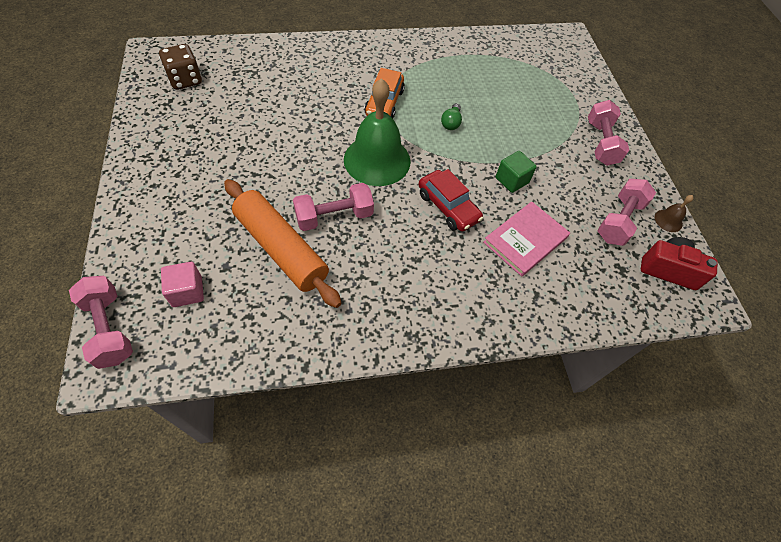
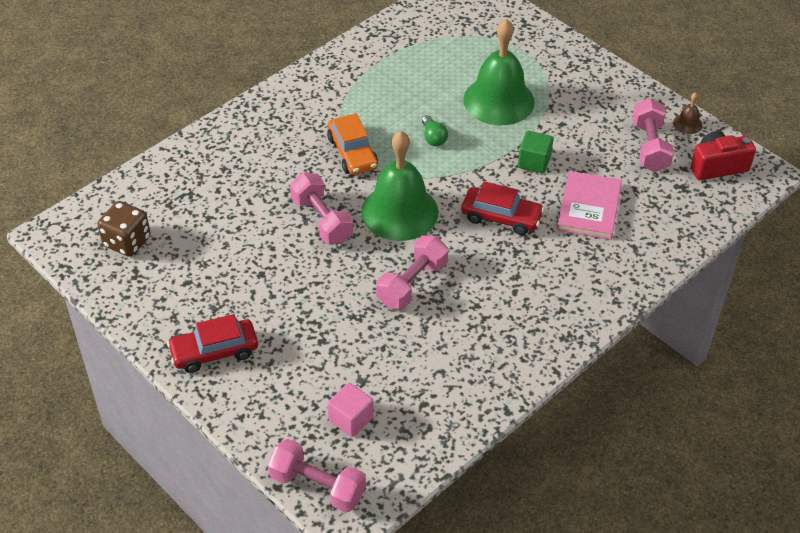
camera: 30 degrees left, 10 degrees down
orange rolling pin [224,179,342,308] -> none
pink dumbbell [588,100,629,166] -> pink dumbbell moved to [290,173,353,244]
none -> red car [167,314,258,373]
none -> green bell [463,19,535,125]

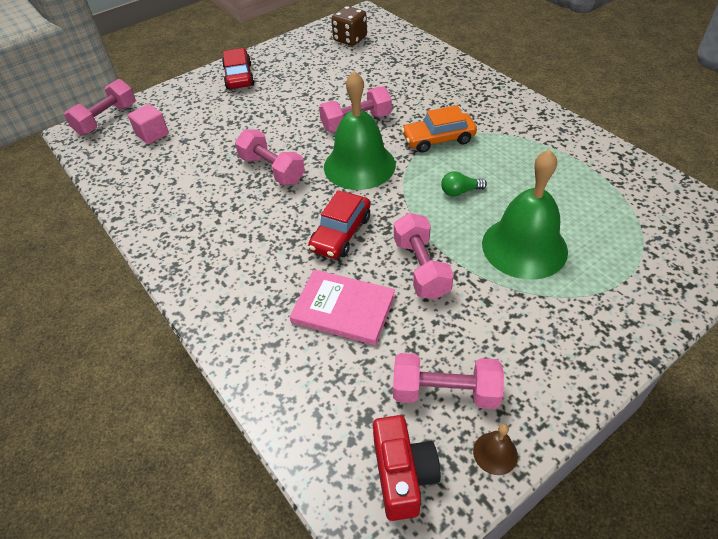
camera: 100 degrees right, 0 degrees up
green cube [518,131,553,173] -> pink dumbbell [394,213,454,299]

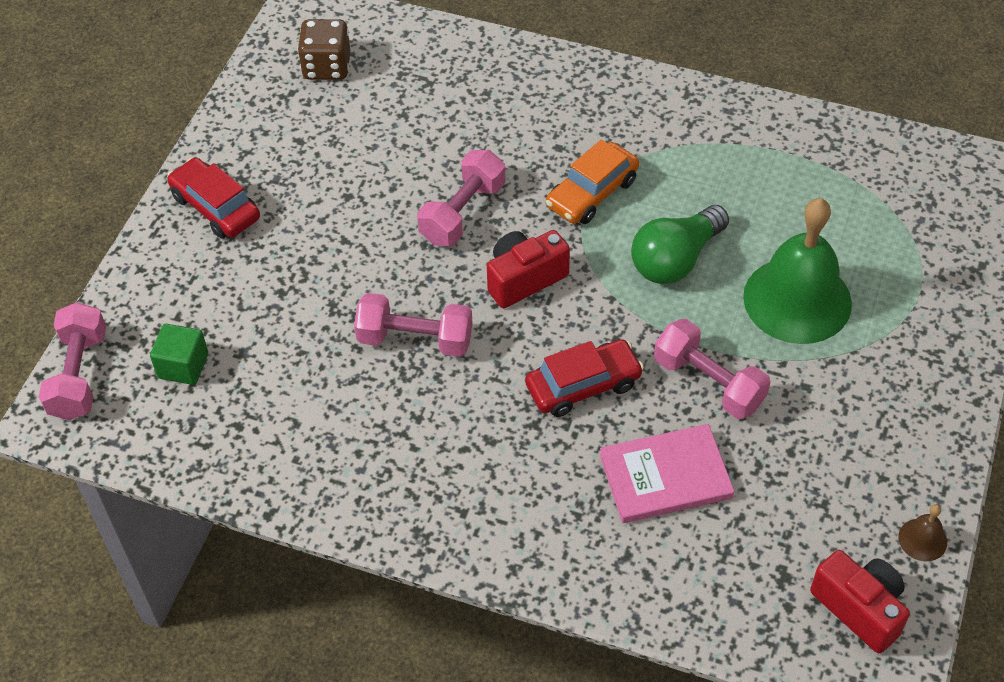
camera: 35 degrees left, 5 degrees up
pink cube [128,104,169,144] -> green cube [150,324,208,385]
red car [308,190,370,259] -> red car turned 105 degrees counterclockwise [525,339,644,417]
green bell [324,71,396,190] -> red camera [487,230,570,308]
pink dumbbell [393,353,504,409] -> none
green light bulb [441,171,487,197] -> green light bulb [631,205,729,284], size x1.91

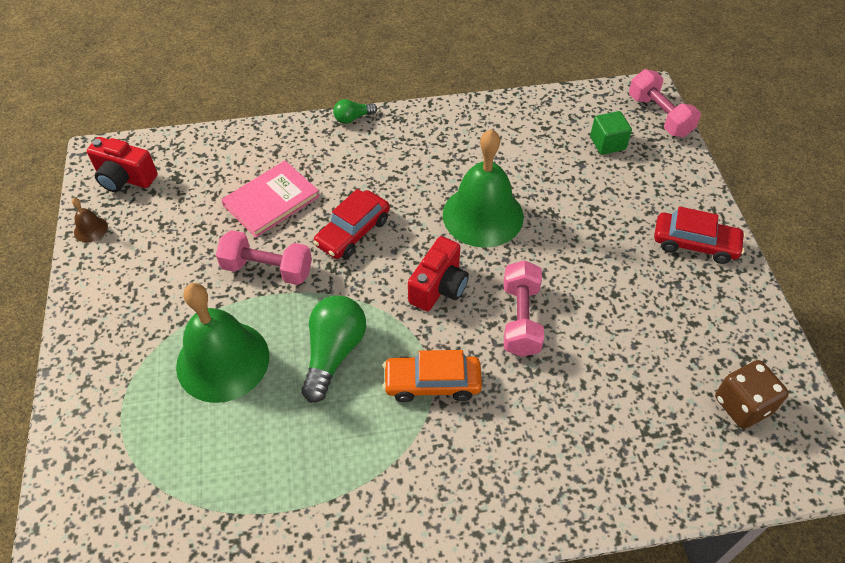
camera: 150 degrees right, 0 degrees up
pink dumbbell [354,293,472,357] -> green bell [443,129,524,248]
orange car [546,139,639,224] -> orange car turned 105 degrees counterclockwise [383,350,482,402]
none -> green light bulb [333,99,377,124]

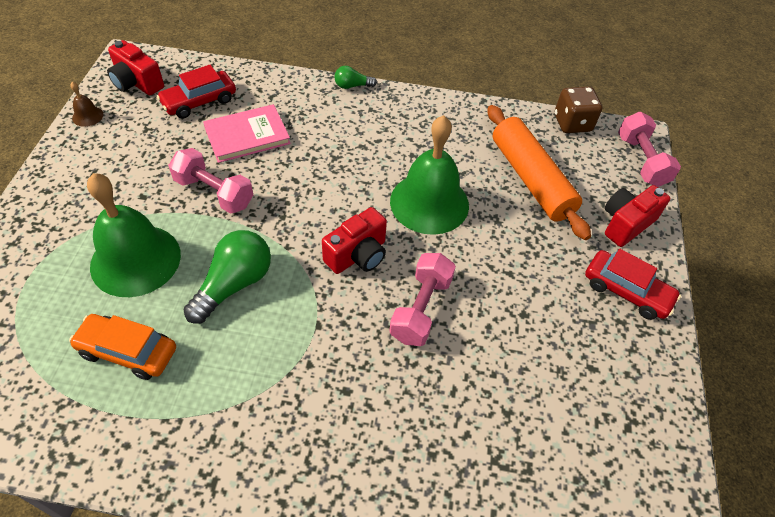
camera: 15 degrees right, 0 degrees up
red car [313,189,390,259] -> red car moved to [157,65,236,119]
orange car [383,350,482,402] -> orange car moved to [69,314,176,380]
green cube [590,111,632,155] -> none
brown dice [715,360,789,429] -> brown dice moved to [555,87,602,133]
none -> orange rolling pin [488,105,591,240]
none -> red camera [605,185,670,247]

